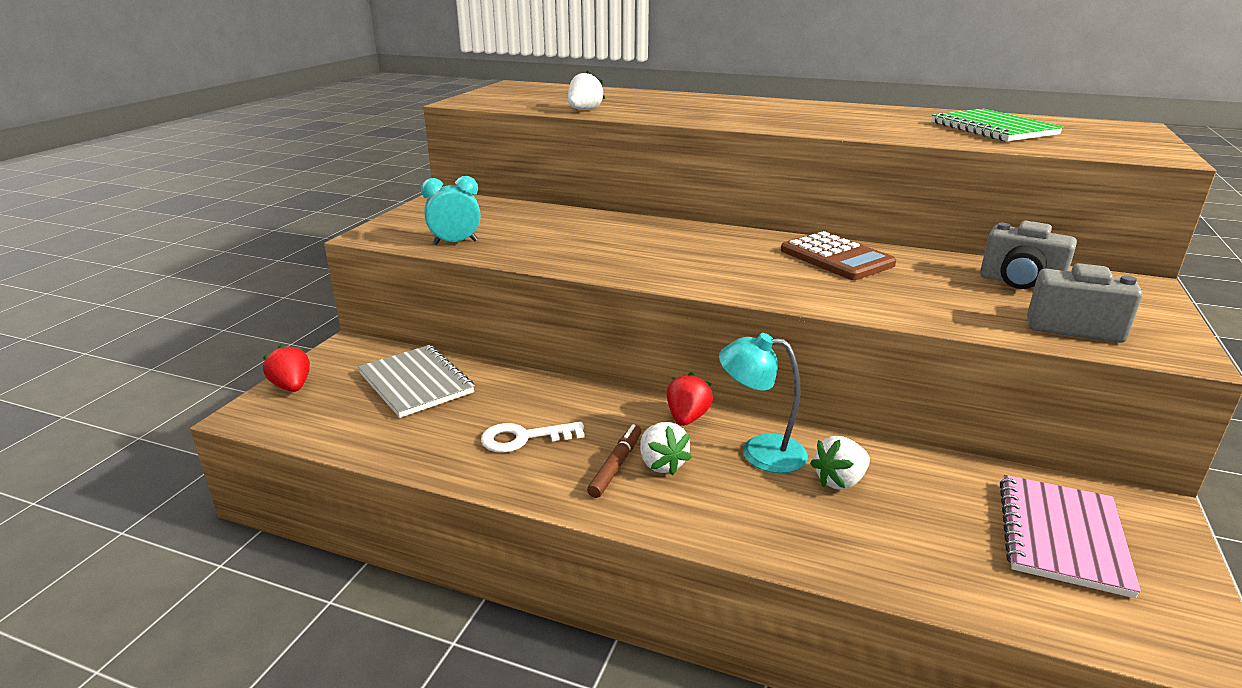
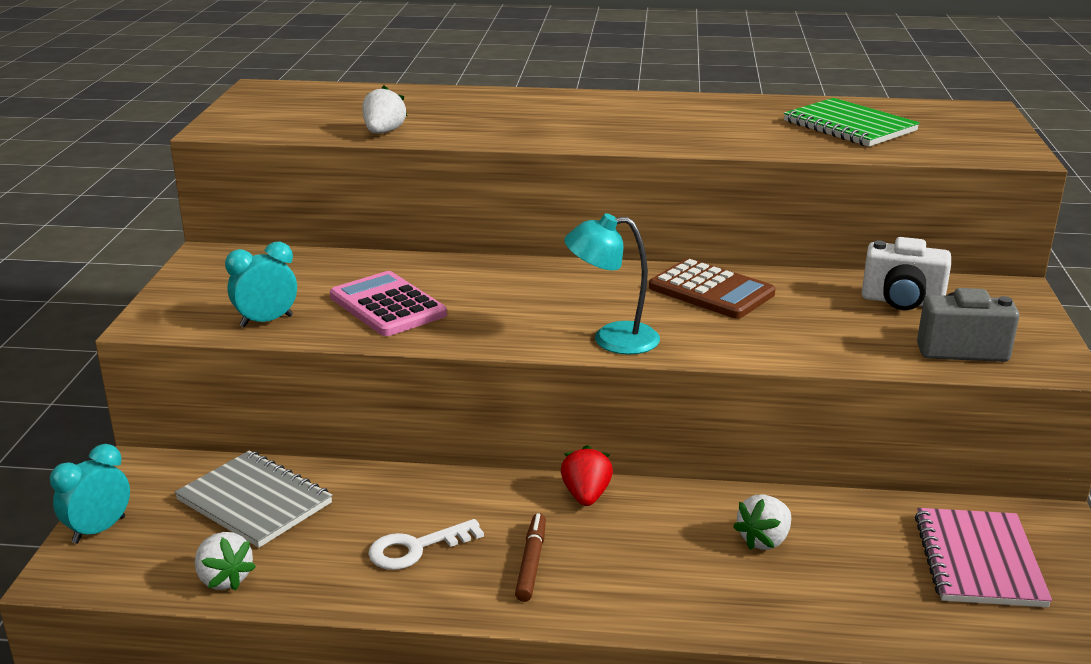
camera: 15 degrees left, 0 degrees up
red strawberry [262,344,310,392] -> turquoise clock [50,444,130,544]
white strawberry [640,422,692,476] -> white strawberry moved to [195,532,256,591]
turquoise lamp [719,333,808,473] -> turquoise lamp moved to [564,213,660,355]
grey camera [980,221,1077,289] -> white camera [862,237,951,310]
none -> pink calculator [330,271,447,336]

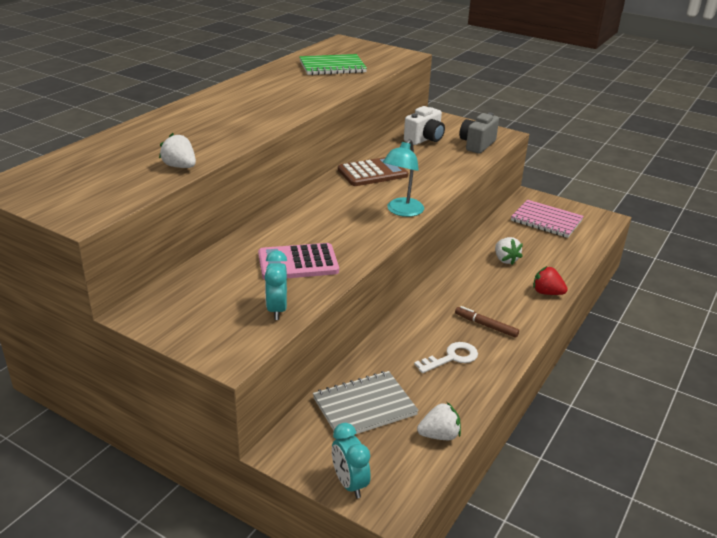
camera: 65 degrees left, 5 degrees up
white key [368,519,484,570] -> white key turned 120 degrees counterclockwise [414,342,478,373]
red strawberry [561,445,613,506] -> red strawberry moved to [533,266,568,295]

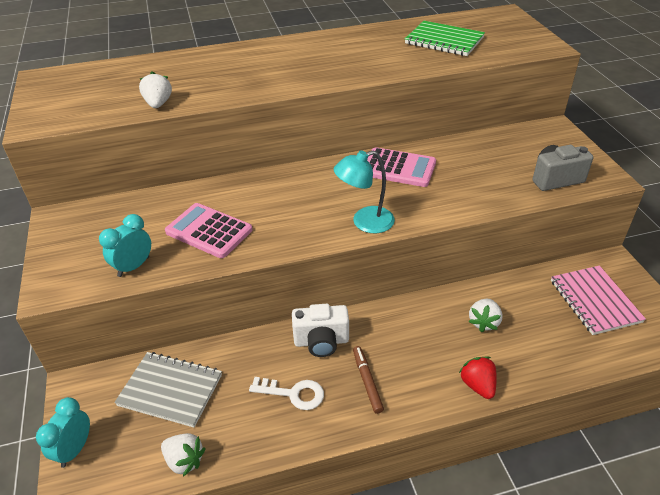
camera: 45 degrees right, 10 degrees up
brown calculator [338,157,408,186] -> pink calculator [367,147,436,187]
white camera [404,106,445,145] -> white camera moved to [292,304,349,357]

